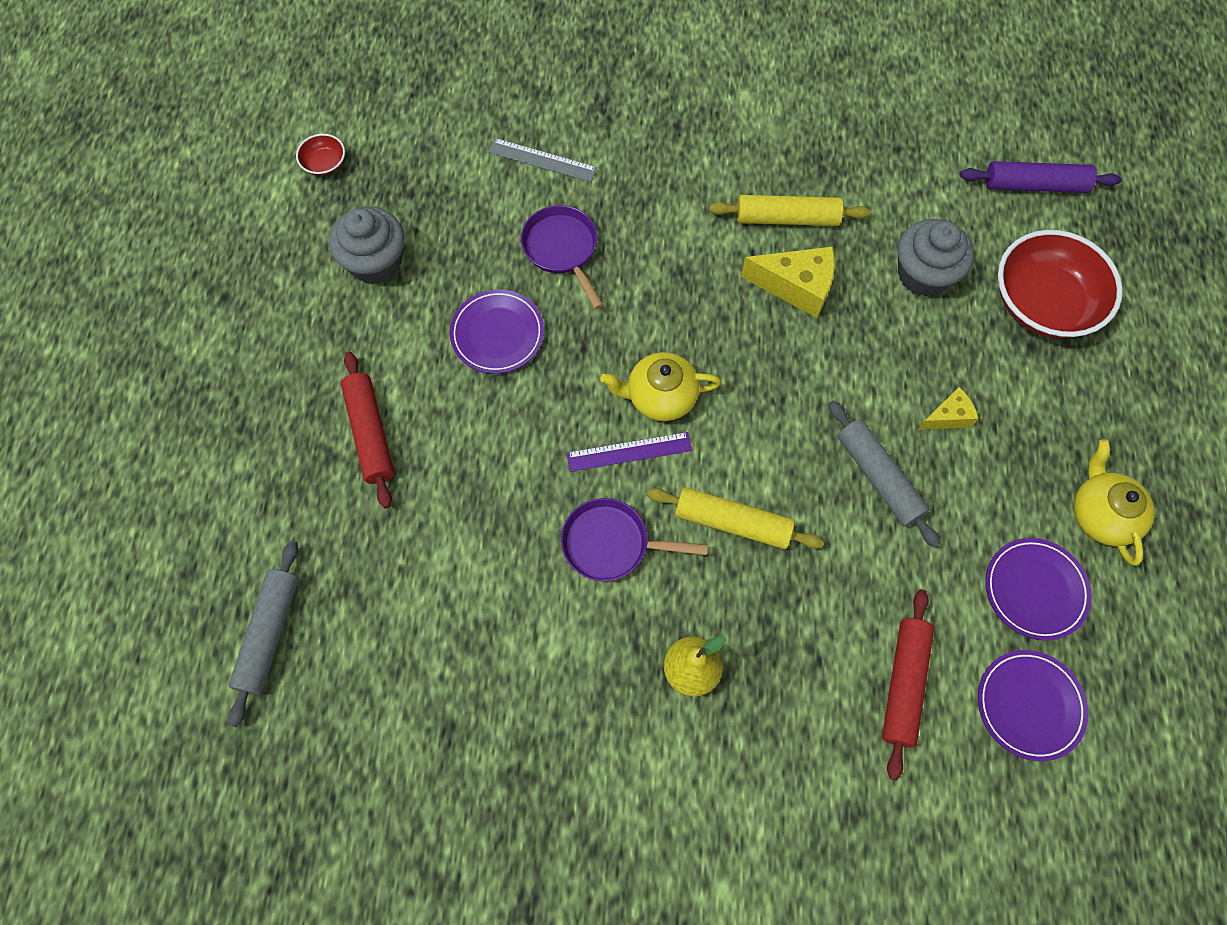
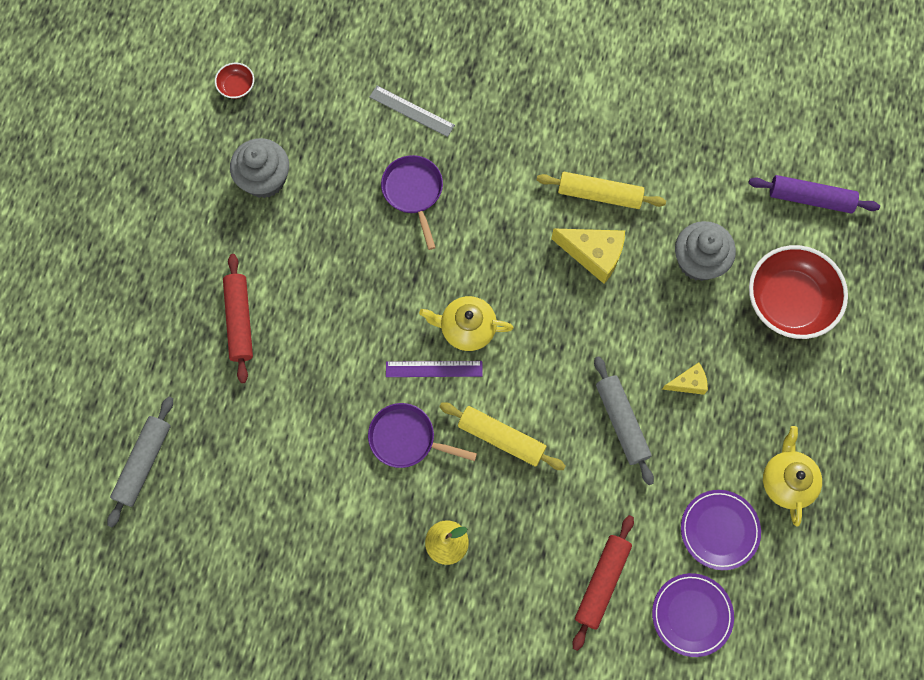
camera: 10 degrees right, 5 degrees up
purple plate [450,289,544,374] -> none

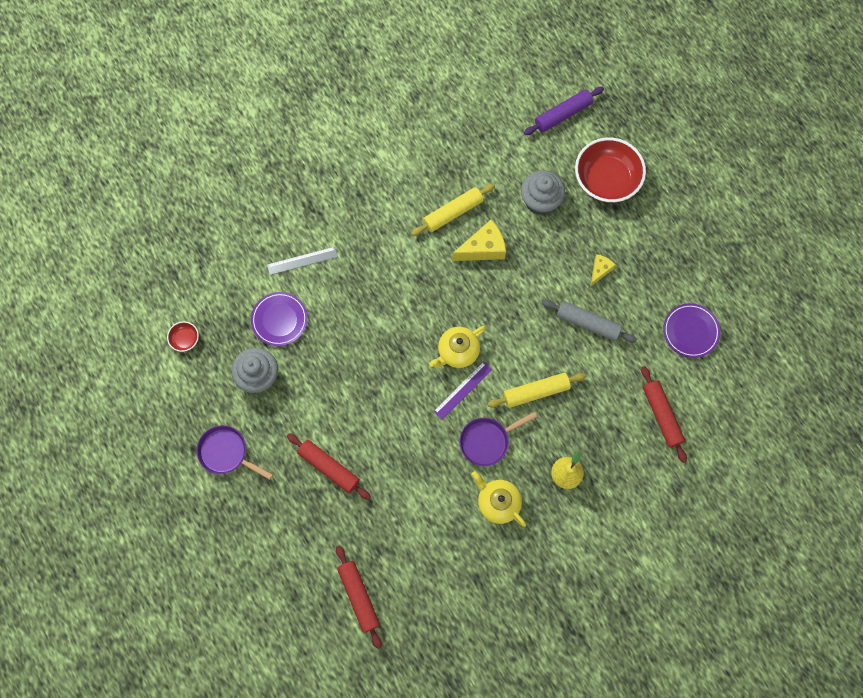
camera: 45 degrees left, 0 degrees up
grey rolling pin [107,397,173,527] -> red rolling pin [336,545,381,649]
purple pan [381,155,443,250] -> purple pan moved to [197,425,273,480]
purple plate [652,573,734,657] -> purple plate moved to [251,292,308,346]
yellow teapot [763,426,822,526] -> yellow teapot moved to [472,471,526,527]

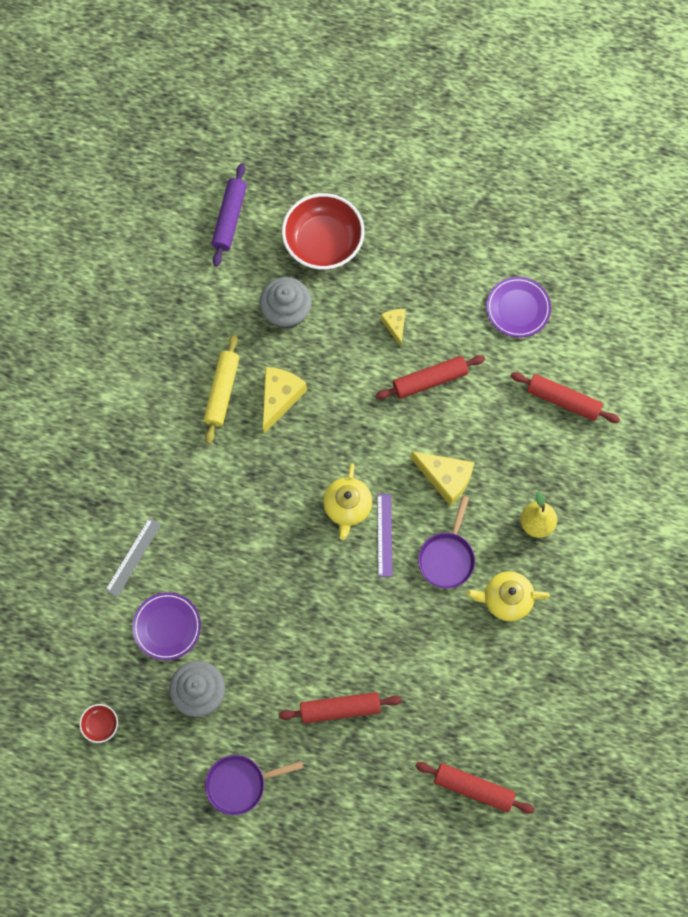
camera: 45 degrees left, 0 degrees up
yellow rolling pin [488,373,586,408] -> yellow cheese [411,451,474,506]
grey rolling pin [542,300,637,343] -> red rolling pin [375,355,485,399]

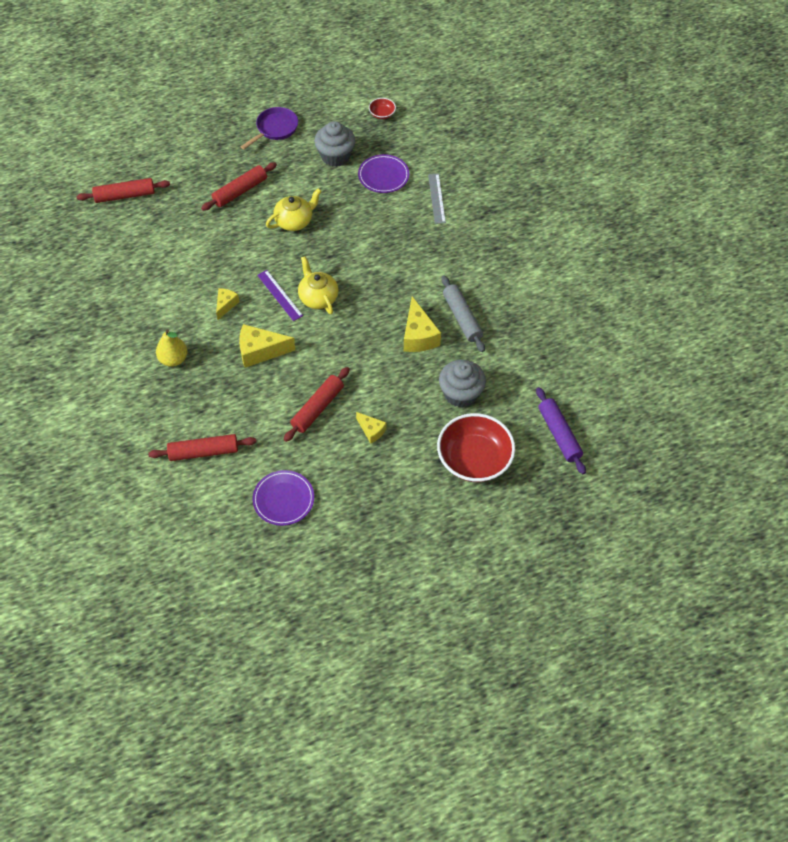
camera: 145 degrees right, 15 degrees down
yellow rolling pin [204,334,239,444] -> grey rolling pin [441,275,485,352]
purple pan [418,496,475,589] -> yellow cheese [216,288,239,320]
yellow teapot [467,571,550,621] -> yellow teapot moved to [266,188,322,231]

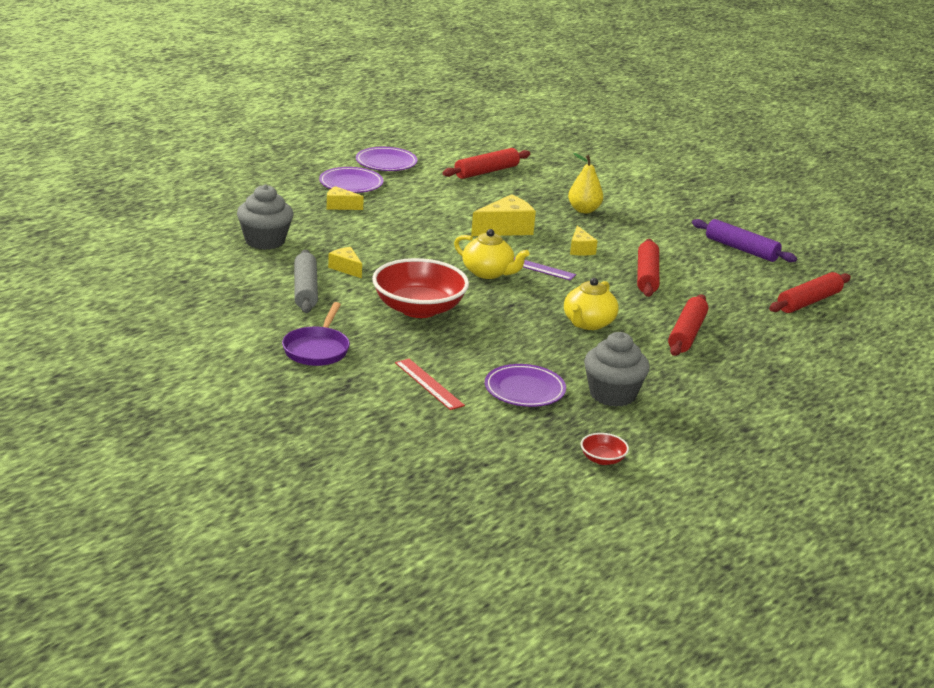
camera: 150 degrees right, 30 degrees down
purple pan [241,107,298,150] -> purple pan moved to [282,302,350,366]
red rolling pin [284,367,350,442] -> red rolling pin moved to [637,239,659,297]
yellow cheese [404,297,441,352] -> yellow cheese [328,247,362,278], size x0.58
grey ruler [428,174,446,224] -> red ruler [395,359,465,410]
red bowl [437,413,515,482] -> red bowl moved to [372,258,469,318]
grey rolling pin [441,275,485,352] -> grey rolling pin turned 45 degrees clockwise [294,250,318,313]
purple rolling pin [536,387,586,474] -> purple rolling pin moved to [692,219,797,262]
none -> purple plate [319,167,383,193]

